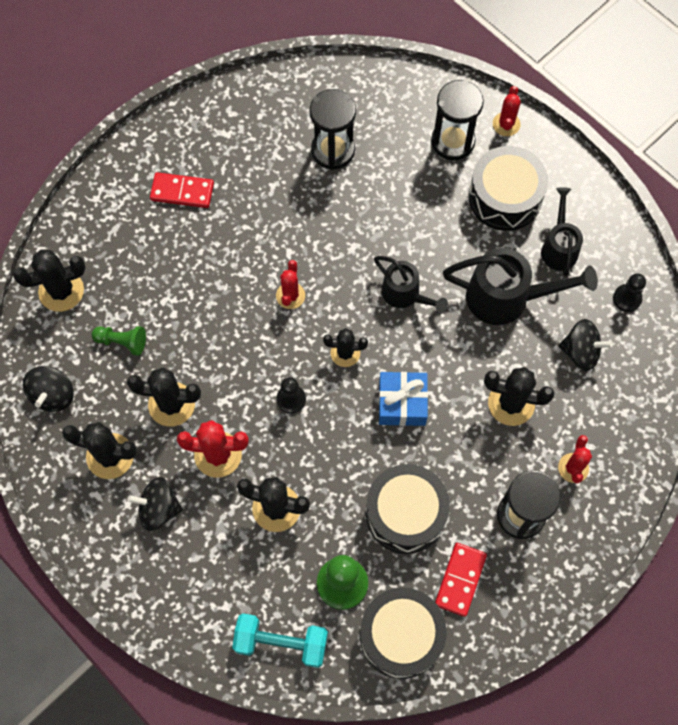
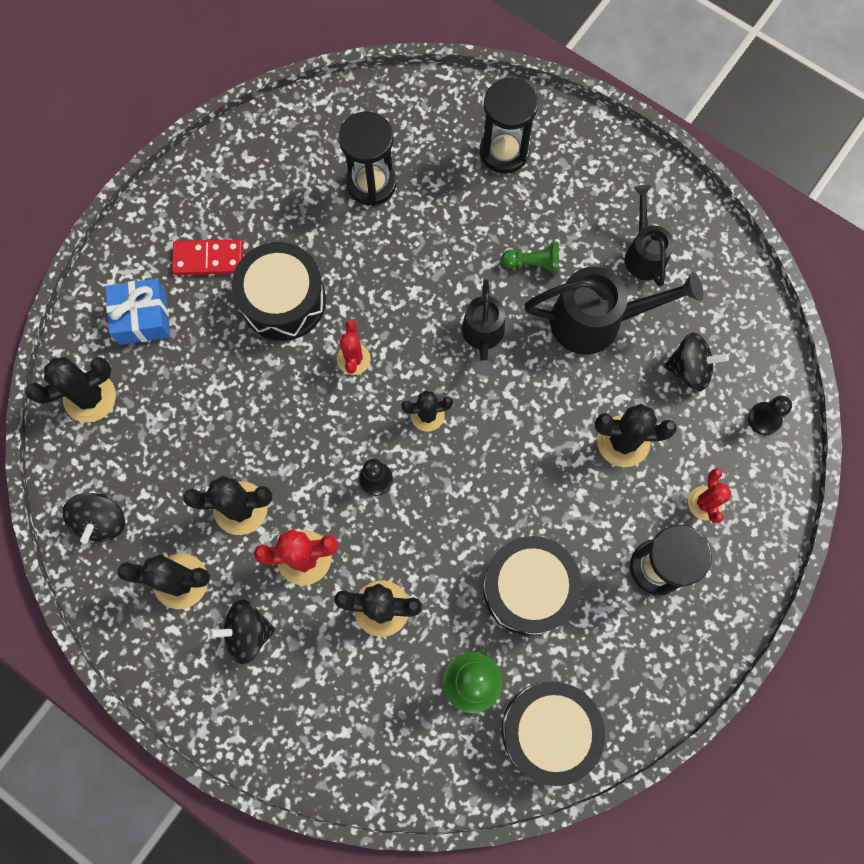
camera: 10 degrees left, 5 degrees up
green pawn [92,326,146,356] -> green pawn moved to [501,242,559,275]
turquoise dumbbell [232,613,328,668] -> none
black watering can [374,256,448,313] -> black watering can turned 60 degrees clockwise [462,279,505,376]
blue gift [379,372,428,426] -> blue gift moved to [105,278,170,345]
red domino [435,543,487,617] -> none
black drum [469,146,548,231] -> black drum moved to [232,242,326,341]
red cactus [493,86,521,136] -> none
black pawn [613,273,646,312] -> black pawn moved to [748,396,792,435]

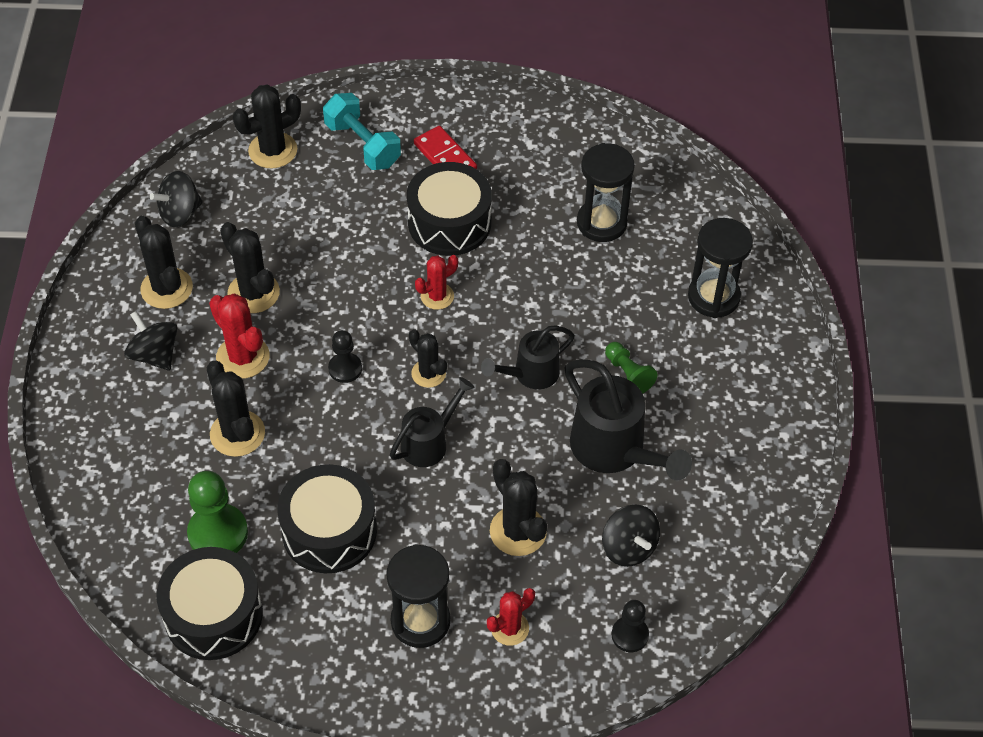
camera: 55 degrees right, 20 degrees down
black cactus [25,357,116,423] -> black cactus turned 60 degrees counterclockwise [233,84,301,169]
blue gift [105,278,170,345] -> turquoise dumbbell [323,93,401,170]
black watering can [625,185,674,287] -> black watering can moved to [390,377,475,467]

